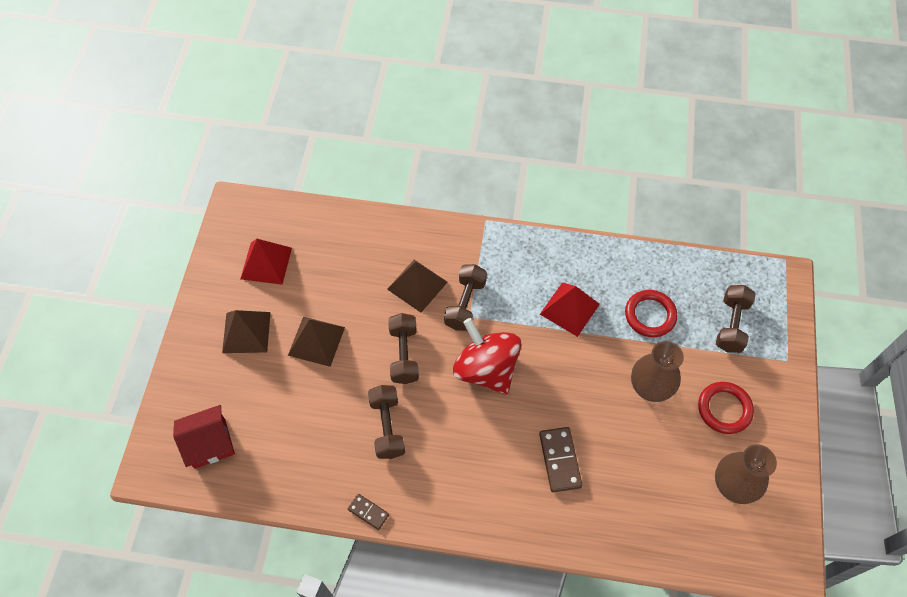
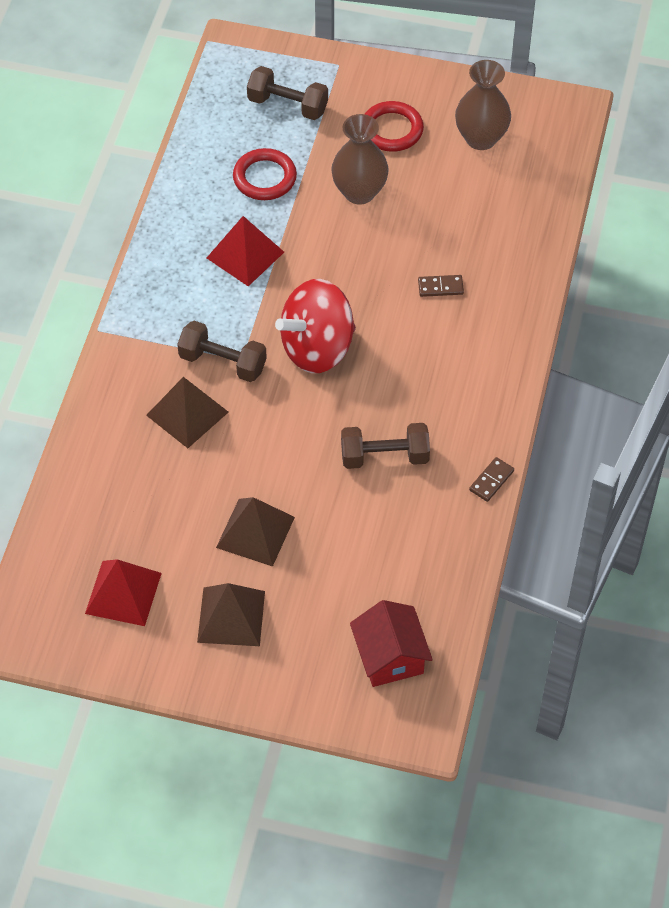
camera: 85 degrees left, 5 degrees down
brown dumbbell [388,313,419,384] -> none
brown domino [539,427,582,492] -> brown domino [418,275,464,297], size x0.60

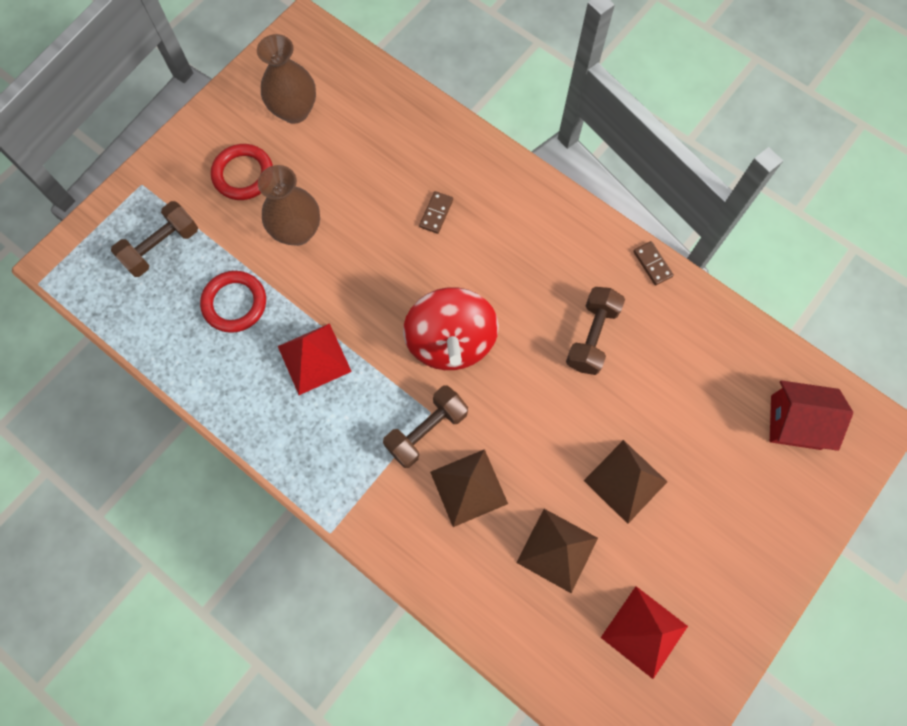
camera: 65 degrees left, 15 degrees up
brown pyramid [197,583,265,646] -> brown pyramid moved to [516,509,598,593]

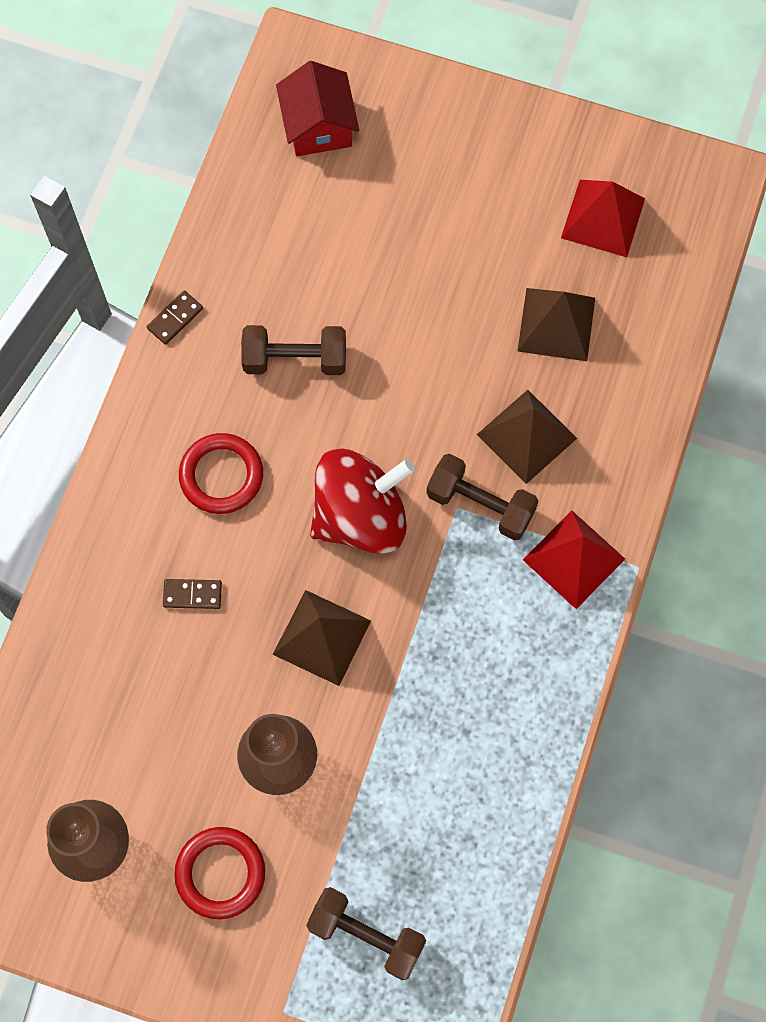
camera: 110 degrees left, 0 degrees up
red ring [200,271,266,333] -> red ring moved to [179,433,263,514]
red pyramid [278,323,352,395] -> red pyramid moved to [523,511,625,609]
brown pyramid [584,440,668,524] -> brown pyramid moved to [273,590,371,686]

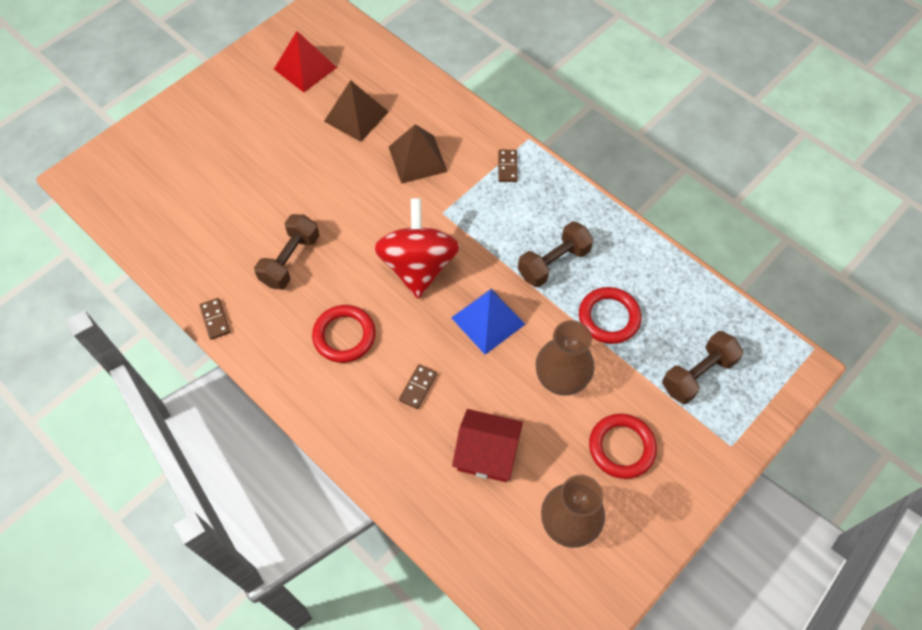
camera: 65 degrees left, 10 degrees down
brown pyramid [273,590,371,686] -> blue pyramid [451,289,525,355]
red house [276,61,359,156] -> red house moved to [452,409,523,482]
brown dumbbell [427,454,538,541] -> brown dumbbell moved to [518,221,594,287]
red pyramid [523,511,625,609] -> brown domino [498,150,518,182]
none -> red ring [579,287,641,344]

